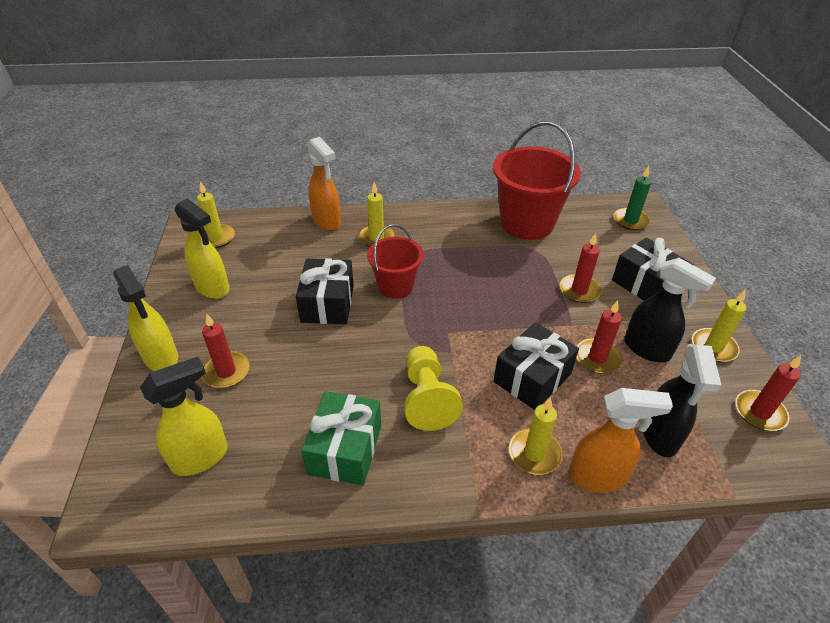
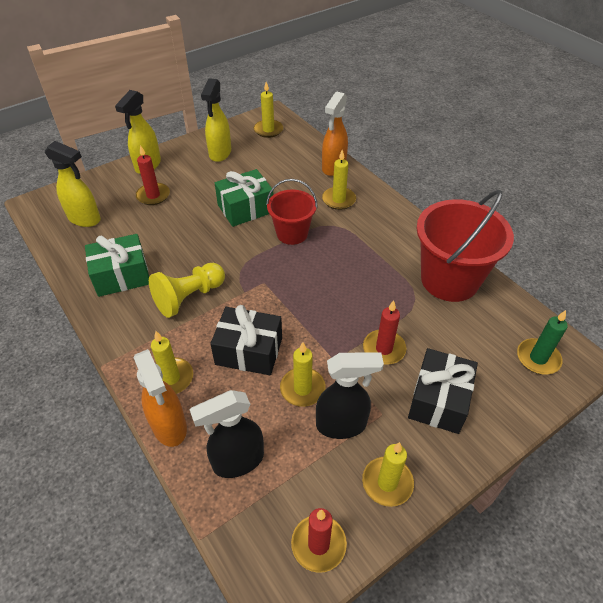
camera: 60 degrees right, 5 degrees up
black gift [296,258,354,324] -> green gift [215,169,273,227]
red candle [576,300,622,374] -> yellow candle [280,342,326,407]
black spray bottle [625,258,716,362] -> black spray bottle turned 105 degrees counterclockwise [316,352,384,439]

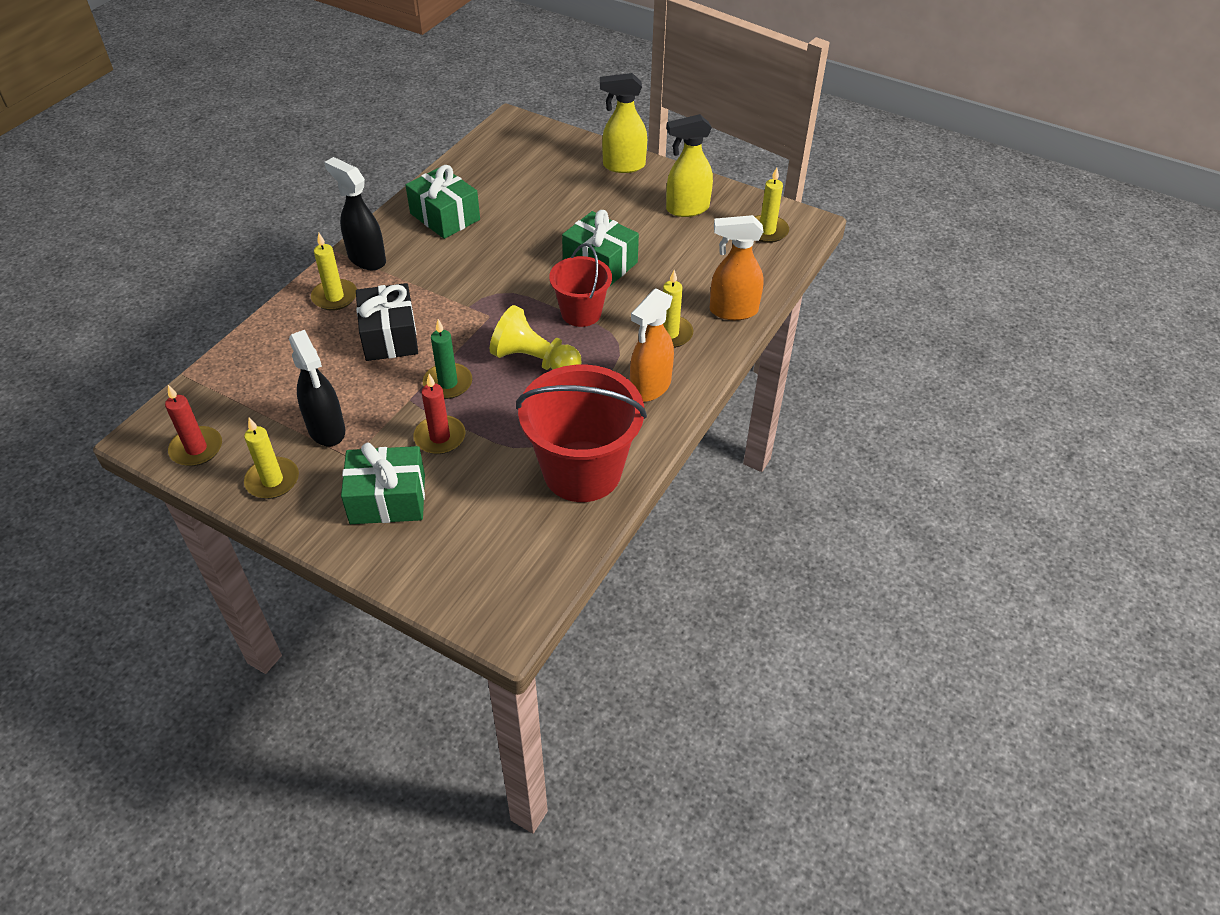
camera: 65 degrees right, 0 degrees up
yellow spray bottle [45,141,101,227] -> none
orange spray bottle [134,349,187,447] -> orange spray bottle moved to [630,288,674,402]
red candle [136,145,170,205] -> none
yellow pawn [149,263,225,318] -> yellow pawn moved to [490,305,582,370]
black spray bottle [189,390,264,478] -> black spray bottle moved to [324,157,386,270]
yellow candle [280,342,326,407] -> none
black gift [408,348,478,434] -> green gift [341,443,425,524]
green candle [517,310,568,375] -> green candle moved to [423,319,472,399]

